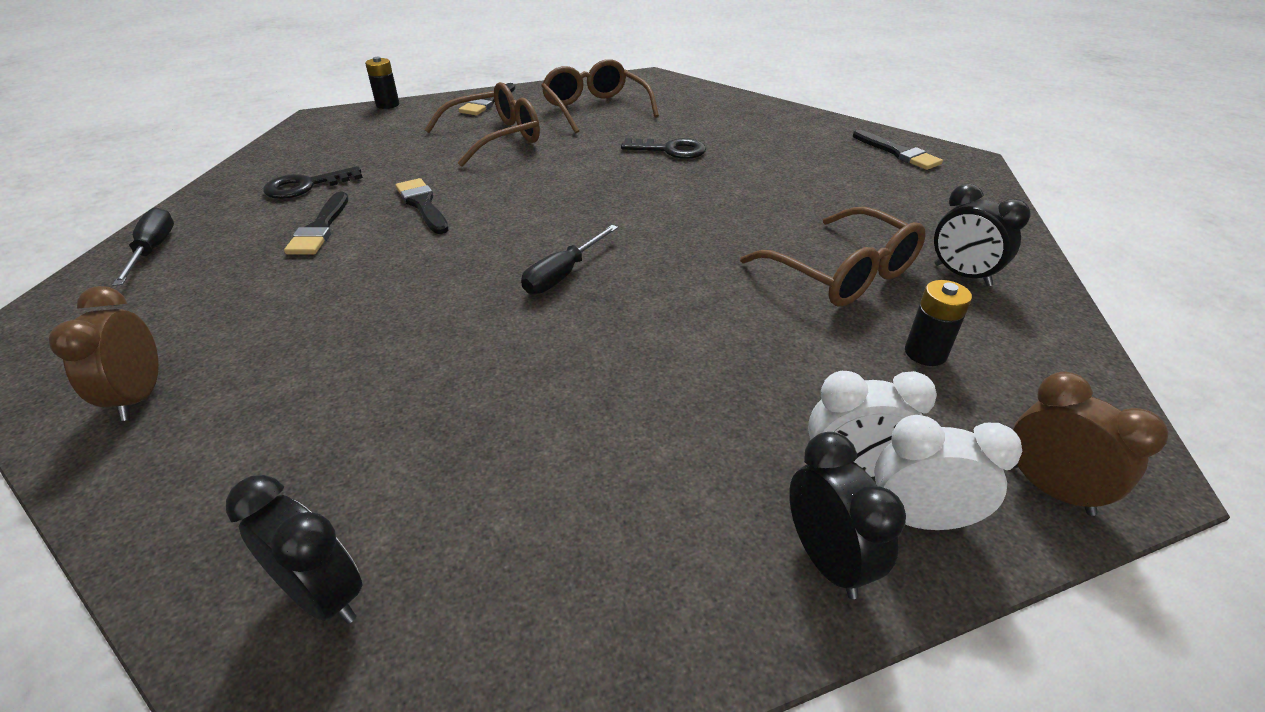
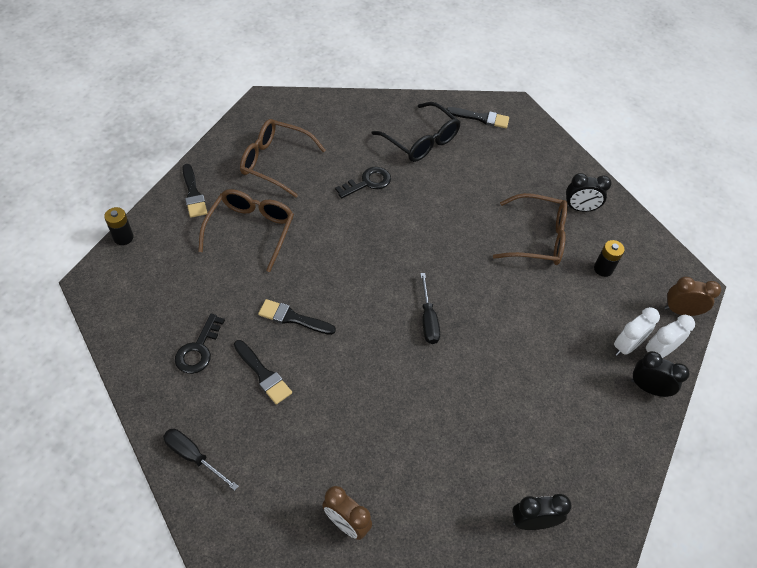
camera: 45 degrees left, 15 degrees up
none -> black glasses [371,102,461,162]

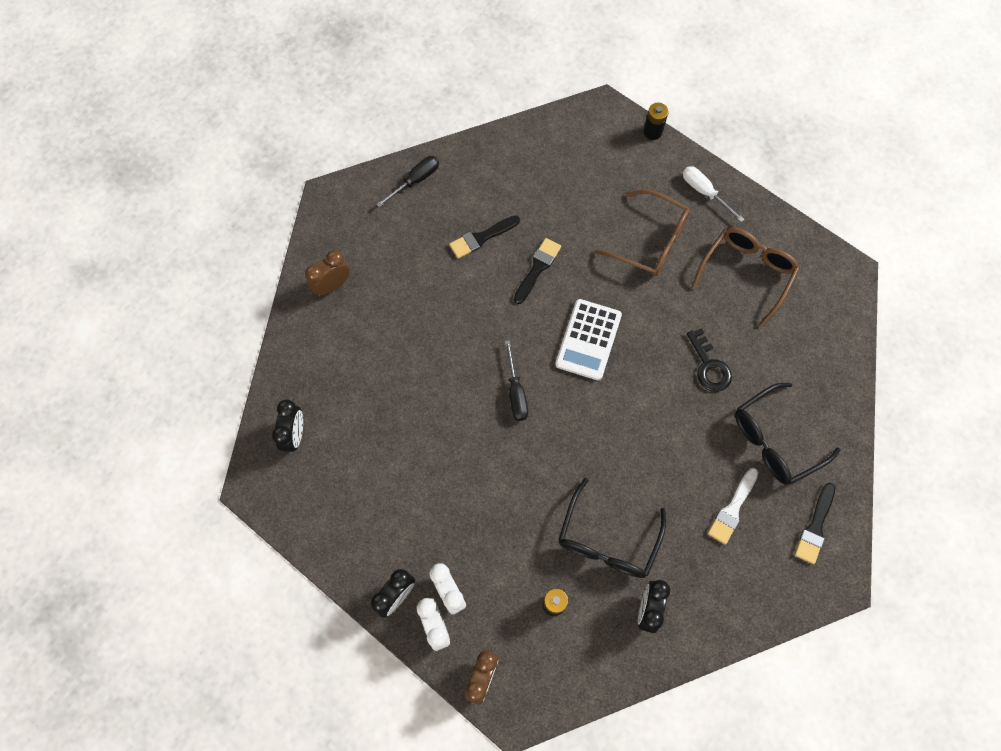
camera: 105 degrees right, 15 degrees up
black key [175,314,225,374] -> none
black brush [182,164,207,218] -> white screwdriver [683,166,744,222]
black screwdriver [420,273,440,344] -> black screwdriver turned 105 degrees counterclockwise [505,340,528,421]
brown glasses [493,193,568,265] -> black glasses [558,478,666,578]
none -> white calculator [555,299,622,381]
none -> white brush [708,468,758,545]

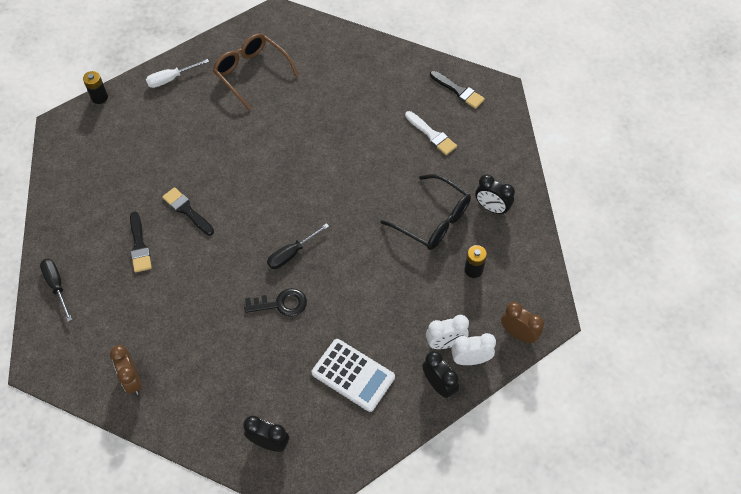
camera: 75 degrees left, 10 degrees down
black screwdriver [505,340,528,421] -> black screwdriver turned 135 degrees clockwise [267,223,329,269]
white calculator [555,299,622,381] -> white calculator moved to [312,339,395,412]
brown glasses [594,189,690,276] -> none
black key [687,328,732,392] -> black key moved to [244,288,307,317]
black glasses [735,383,840,485] -> none

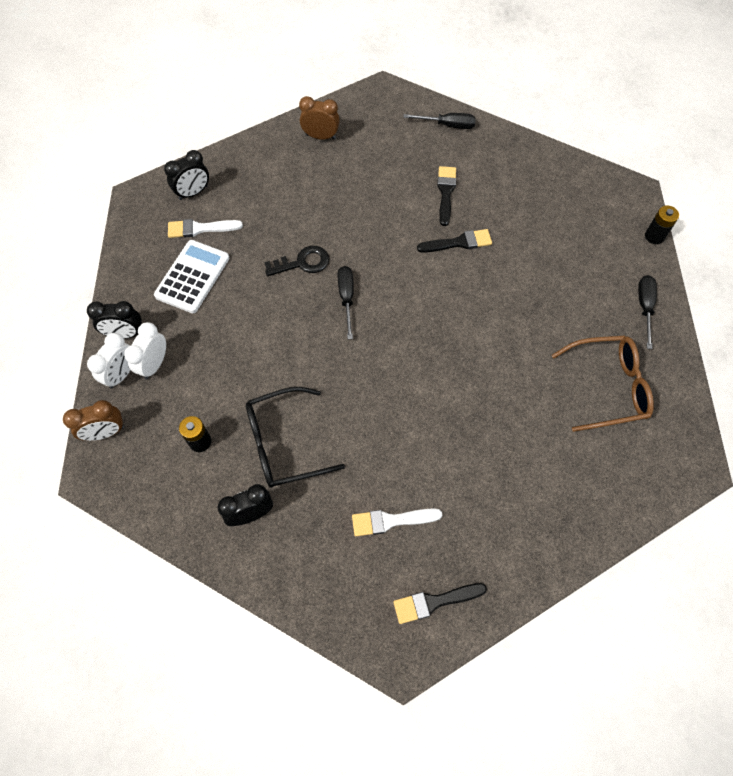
camera: 125 degrees right, 5 degrees up
black brush [130,211,152,273] -> black brush turned 75 degrees clockwise [437,166,456,226]
white screwdriver [146,59,209,88] -> black screwdriver [638,275,657,349]
black key [244,288,307,317] -> black key turned 135 degrees counterclockwise [264,246,329,276]
white calculator [312,339,395,412] -> white calculator turned 135 degrees clockwise [154,240,230,313]
none -> white brush [168,219,243,238]

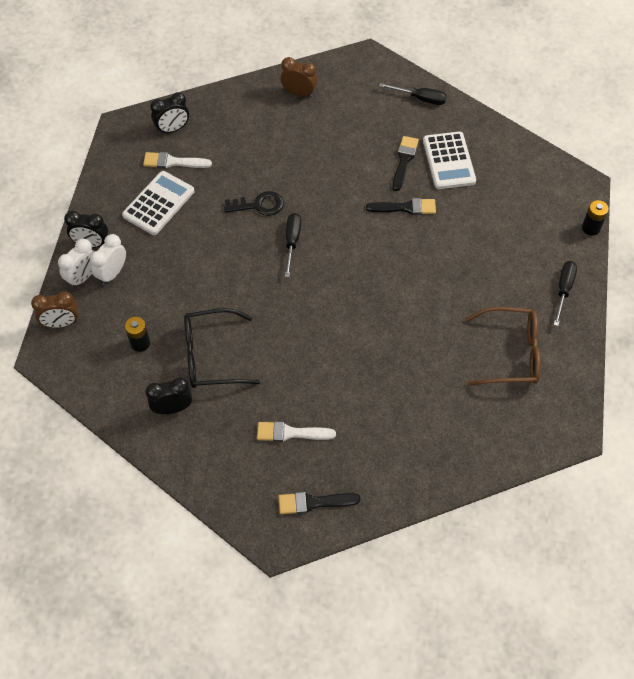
camera: 10 degrees right, 5 degrees down
none -> white calculator [423,132,476,189]

